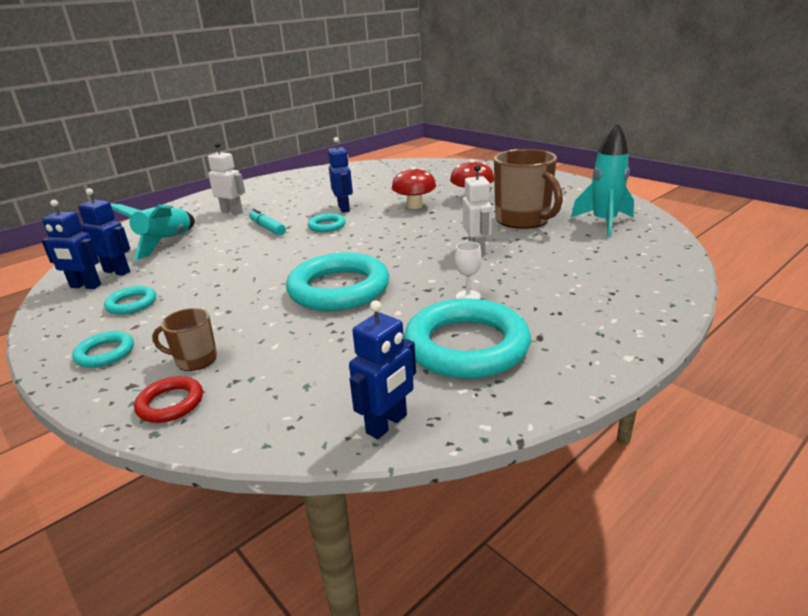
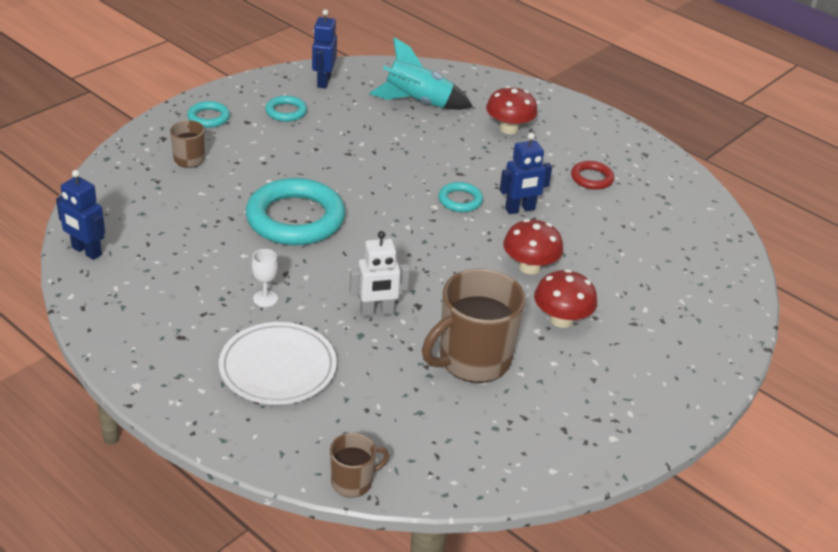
camera: 80 degrees right, 10 degrees up
blue robot [78,188,130,276] -> none
red ring [134,376,203,423] -> red ring moved to [571,161,614,190]
white robot [208,142,245,215] -> red mushroom [486,86,538,134]
turquoise marker [249,209,286,236] -> none
turquoise ring [404,298,531,379] -> none
turquoise rocket [571,122,634,237] -> none
none -> white plate [219,322,337,405]
none -> brown mug [330,433,389,498]

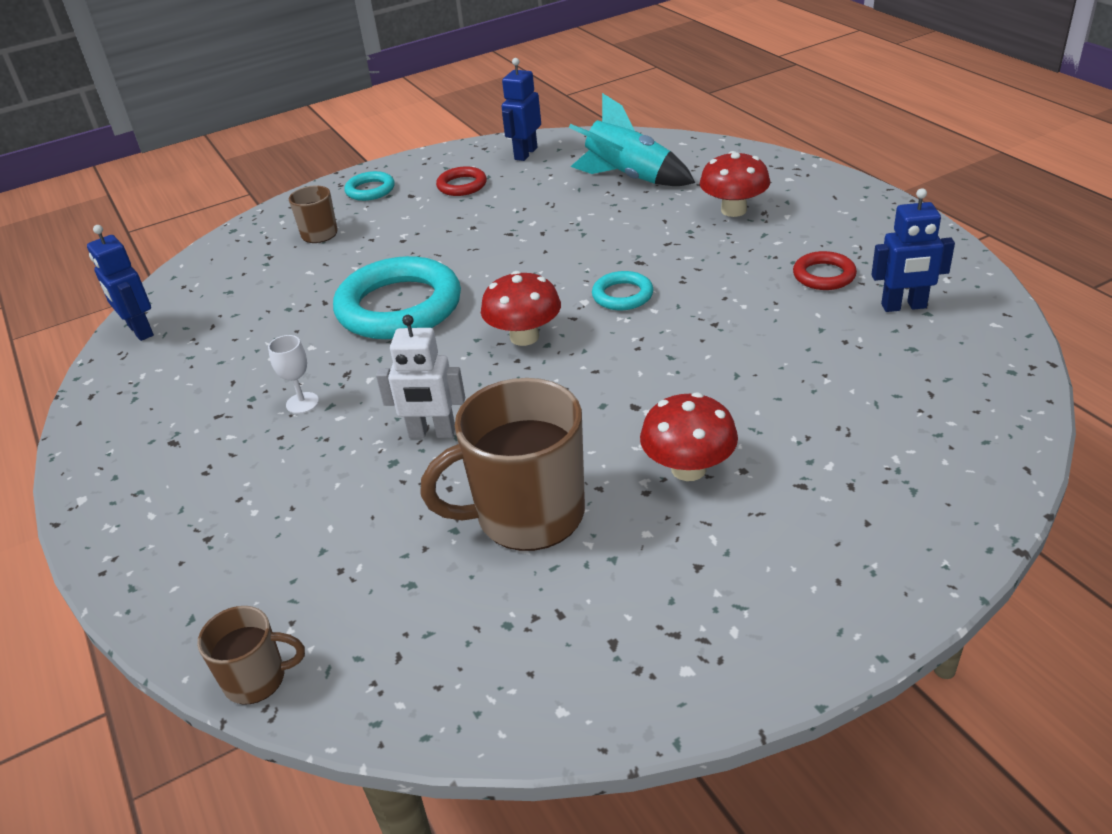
camera: 25 degrees right, 0 degrees up
white plate [219,322,337,405] -> none
turquoise ring [265,96,307,122] -> red ring [436,166,487,196]
blue robot [500,133,552,214] -> blue robot moved to [871,188,955,312]
red mushroom [503,219,563,274] -> red mushroom moved to [481,271,561,346]

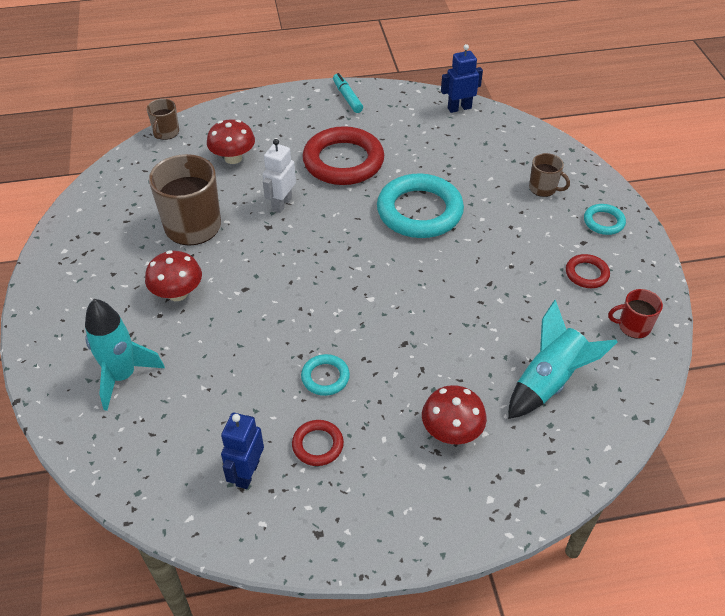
camera: 105 degrees right, 10 degrees up
white goblet [268,335,319,414] -> red ring [302,126,384,185]
red mushroom [481,271,561,346] -> red mushroom moved to [207,119,255,164]
blue robot [501,58,541,161] -> red mug [608,289,663,339]
turquoise ring [592,271,653,310] -> turquoise ring moved to [301,354,350,396]
none -> turquoise rocket [85,299,165,411]
none -> turquoise marker [333,73,363,113]

